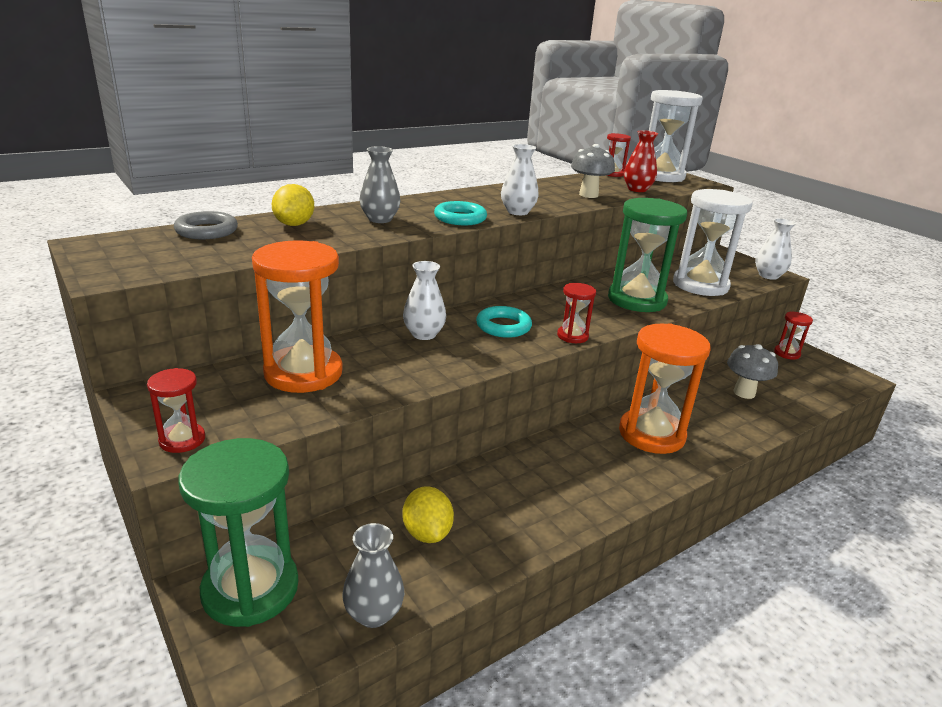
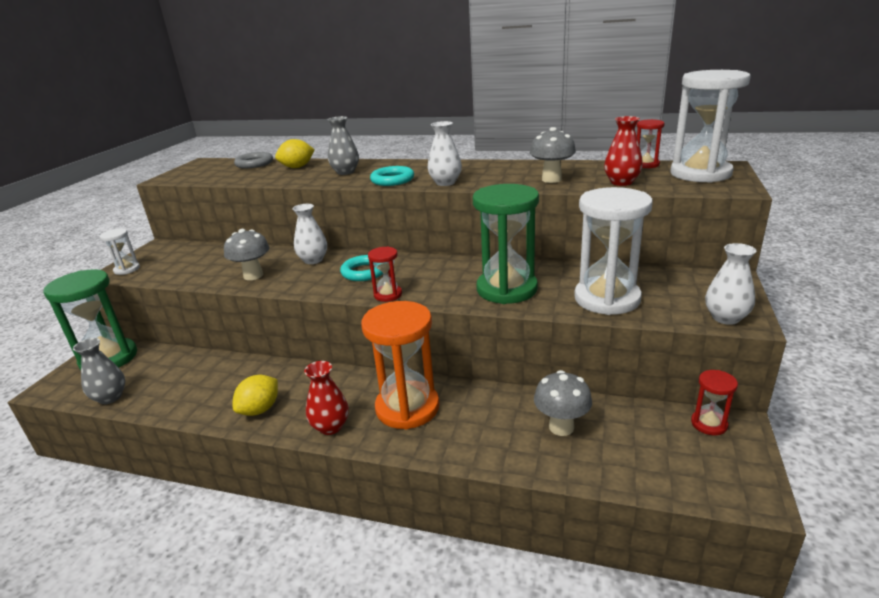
camera: 55 degrees right, 0 degrees up
red hourglass [147,368,205,453] -> white hourglass [100,229,140,275]
orange hourglass [252,240,343,393] -> none
yellow lemon [403,486,454,543] -> yellow lemon moved to [233,375,278,416]
none -> grey mushroom [224,229,270,280]
none -> red vase [304,361,349,435]

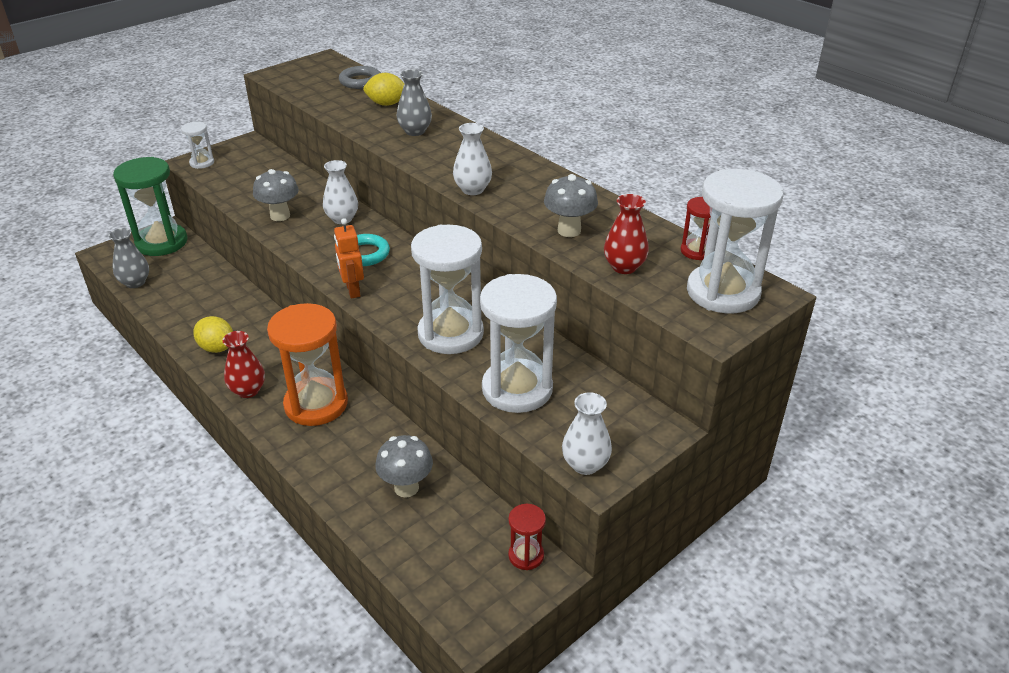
camera: 30 degrees right, 10 degrees up
yellow lemon [233,375,278,416] -> yellow lemon turned 60 degrees clockwise [193,316,233,353]
red hourglass [368,246,402,302] -> orange robot [334,218,364,298]
turquoise ring [370,166,414,186] -> none
green hourglass [473,184,539,304] -> white hourglass [411,225,484,354]

